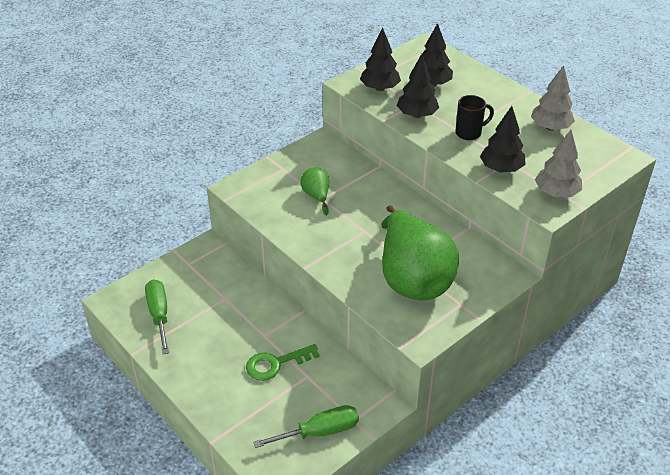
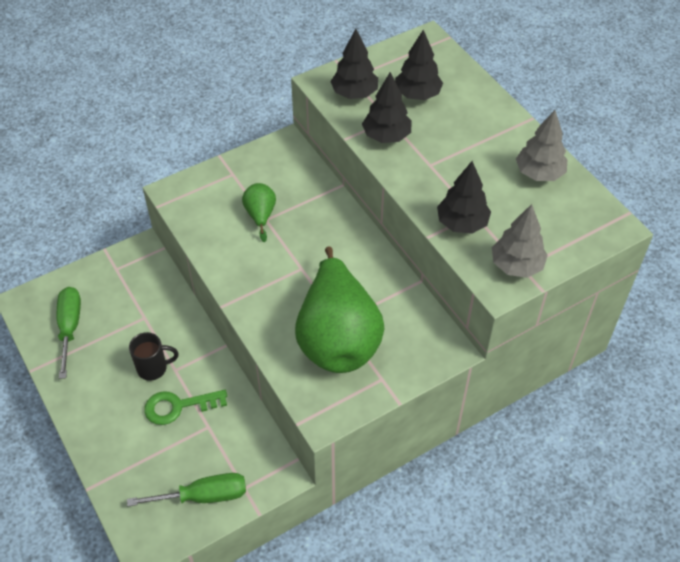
camera: 10 degrees right, 10 degrees up
black mug [455,95,494,140] -> black mug moved to [129,332,179,381]

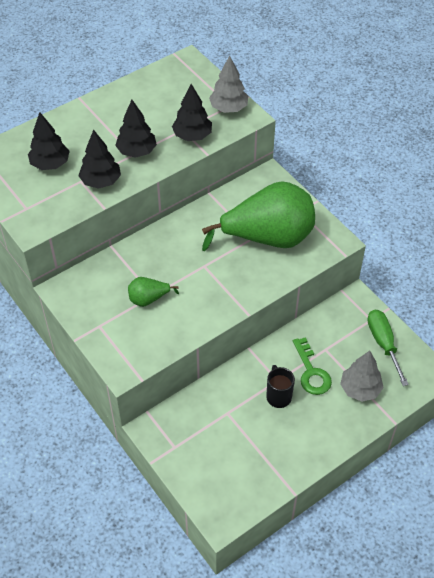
camera: 95 degrees left, 0 degrees up
green screwdriver [57,287,81,379] -> none
black tree [330,29,378,99] -> black tree moved to [115,100,157,158]
grey tree [516,110,568,181] -> grey tree moved to [340,351,384,402]

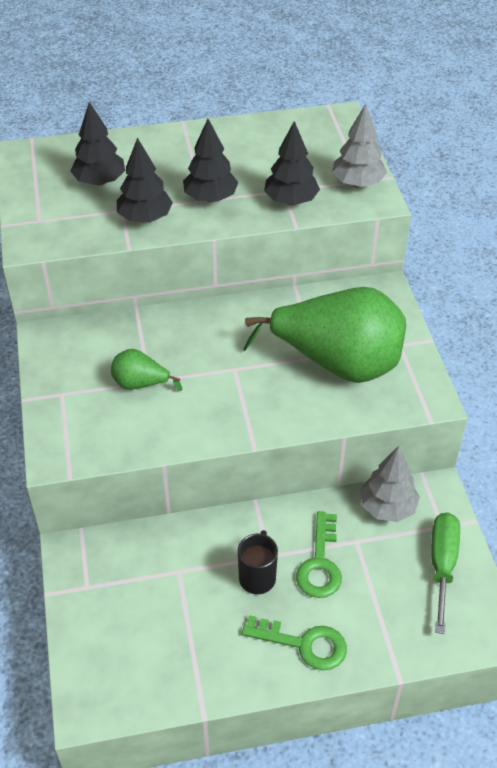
camera: 25 degrees right, 5 degrees down
grey tree [340,351,384,402] -> grey tree moved to [360,446,420,522]
none -> green key [242,615,347,670]

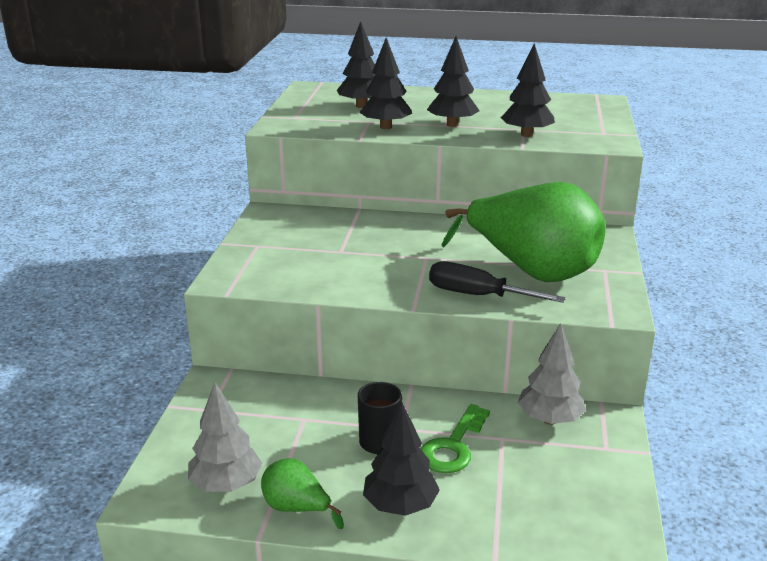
camera: 20 degrees right, 20 degrees down
green pear [111,349,182,391] -> green pear moved to [261,458,344,529]
green key [242,615,347,670] -> black tree [363,402,440,516]
grey tree [332,104,387,187] -> grey tree moved to [188,383,262,492]
green screwdriver [431,512,460,634] -> none
none -> black screwdriver [429,261,566,303]

